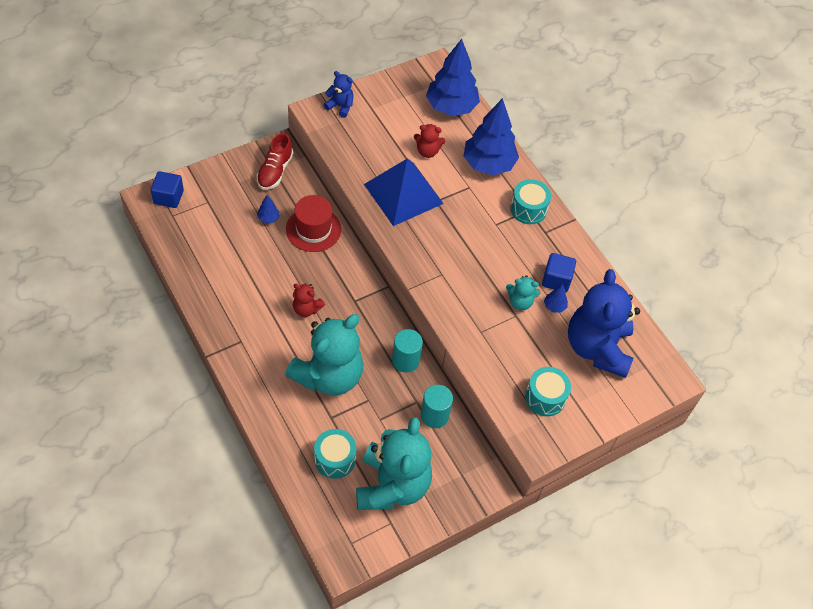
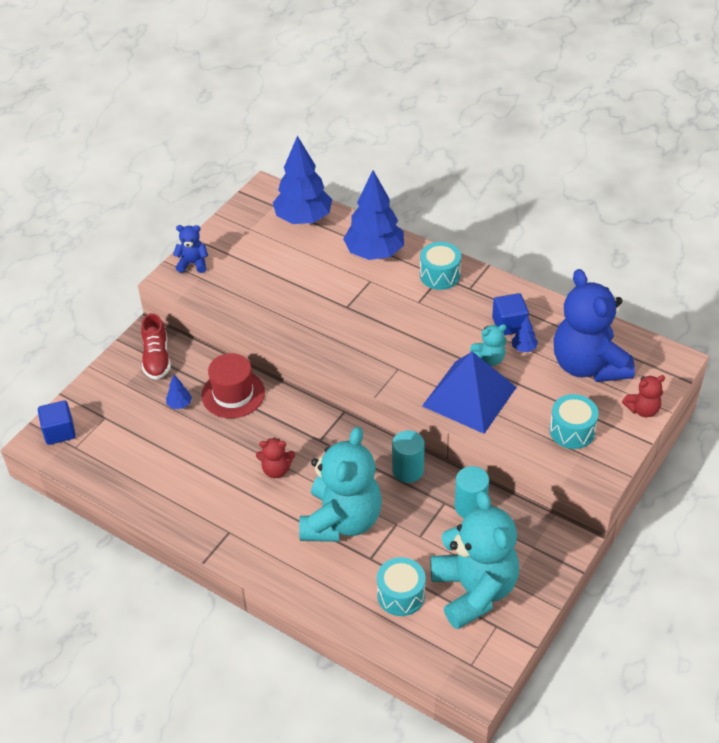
camera: 20 degrees left, 10 degrees down
blue pyramid [364,158,444,226] -> blue pyramid moved to [422,351,517,434]
red teddy bear [414,124,445,158] -> red teddy bear moved to [622,375,665,417]

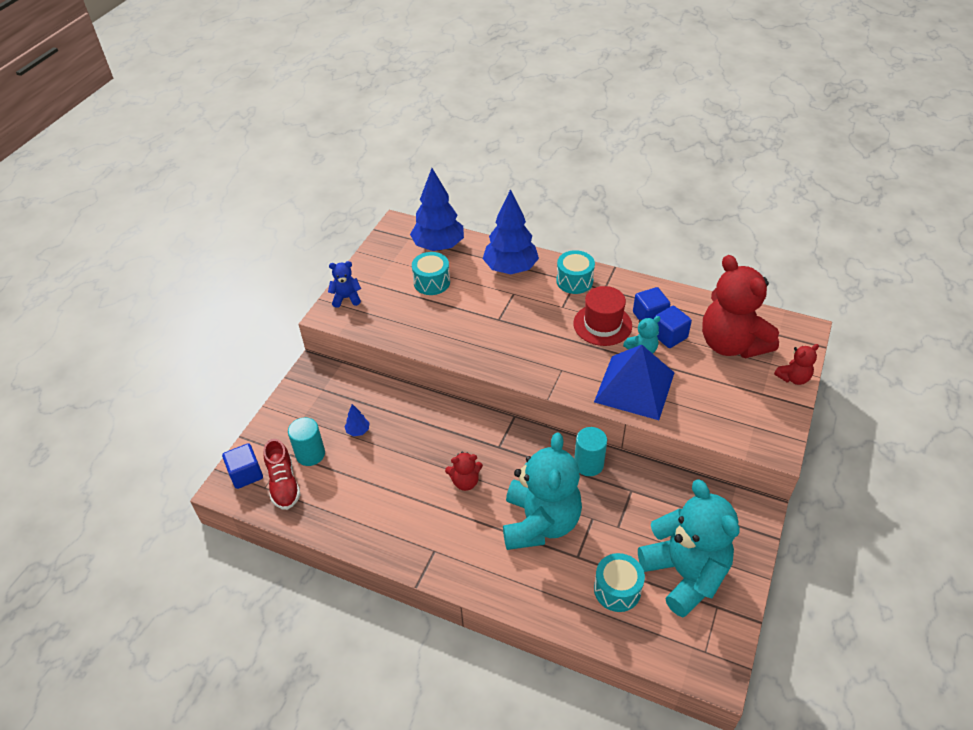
camera: 10 degrees left, 0 degrees up
red shoe [141,313,171,380] -> red shoe moved to [263,439,301,510]
red hat [201,353,265,418] -> red hat moved to [573,286,632,346]
turquoise cylinder [455,466,489,518] -> turquoise cylinder moved to [288,417,325,466]
blue tree [511,316,538,352] -> blue cube [654,306,692,348]
turquoise drum [550,394,599,449] -> turquoise drum moved to [412,252,450,295]
blue teddy bear [554,269,635,382] -> red teddy bear [702,255,779,358]

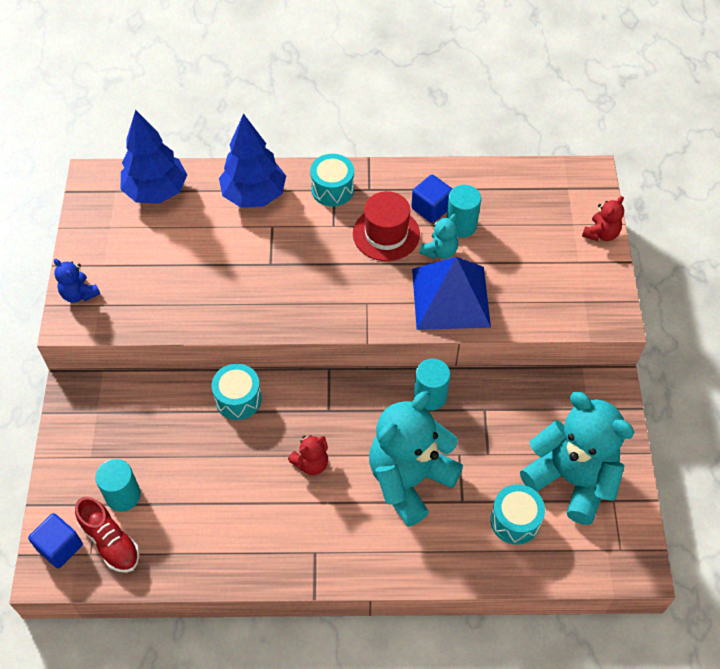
camera: 25 degrees left, 10 degrees up
blue teddy bear [328,261,361,308] -> blue teddy bear turned 105 degrees counterclockwise [54,259,100,303]
blue tree [344,404,369,436] -> none
turquoise drum [412,252,450,295] -> turquoise drum moved to [212,364,262,420]
turquoise teddy bear [503,433,582,550] -> turquoise teddy bear turned 120 degrees counterclockwise [369,391,463,527]
blue cube [654,306,692,348] -> turquoise cylinder [446,185,481,238]
red teddy bear [702,255,779,358] -> none

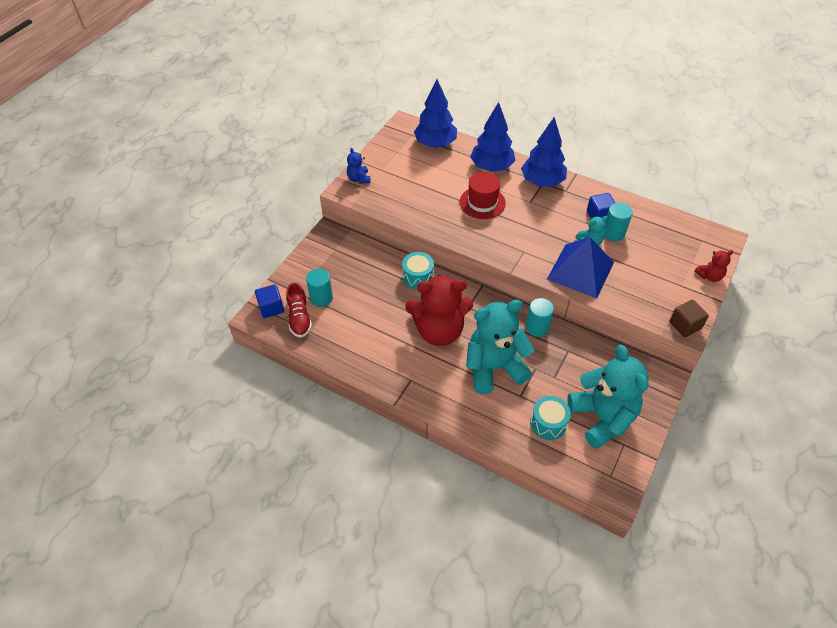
camera: 30 degrees right, 5 degrees down
red teddy bear [288,435,328,475] -> red teddy bear [405,275,473,346], size x2.26
turquoise drum [310,154,354,206] -> blue tree [521,117,567,186]
red hat [353,191,420,261] -> red hat moved to [460,172,506,219]
none -> brown cube [669,300,709,337]

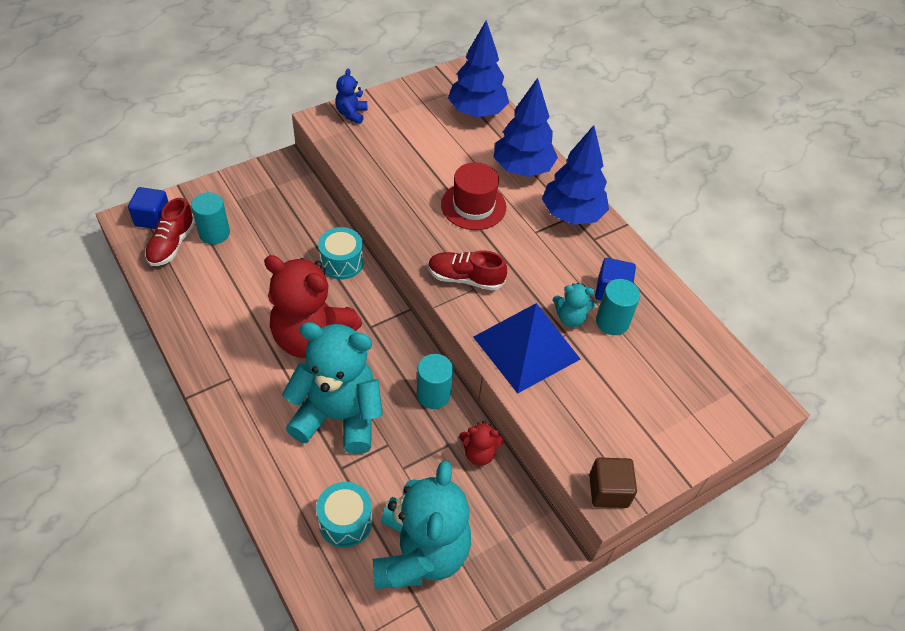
camera: 25 degrees right, 0 degrees up
red teddy bear [694,250,733,282] -> red teddy bear moved to [459,421,504,466]
none -> red shoe [428,250,507,290]

